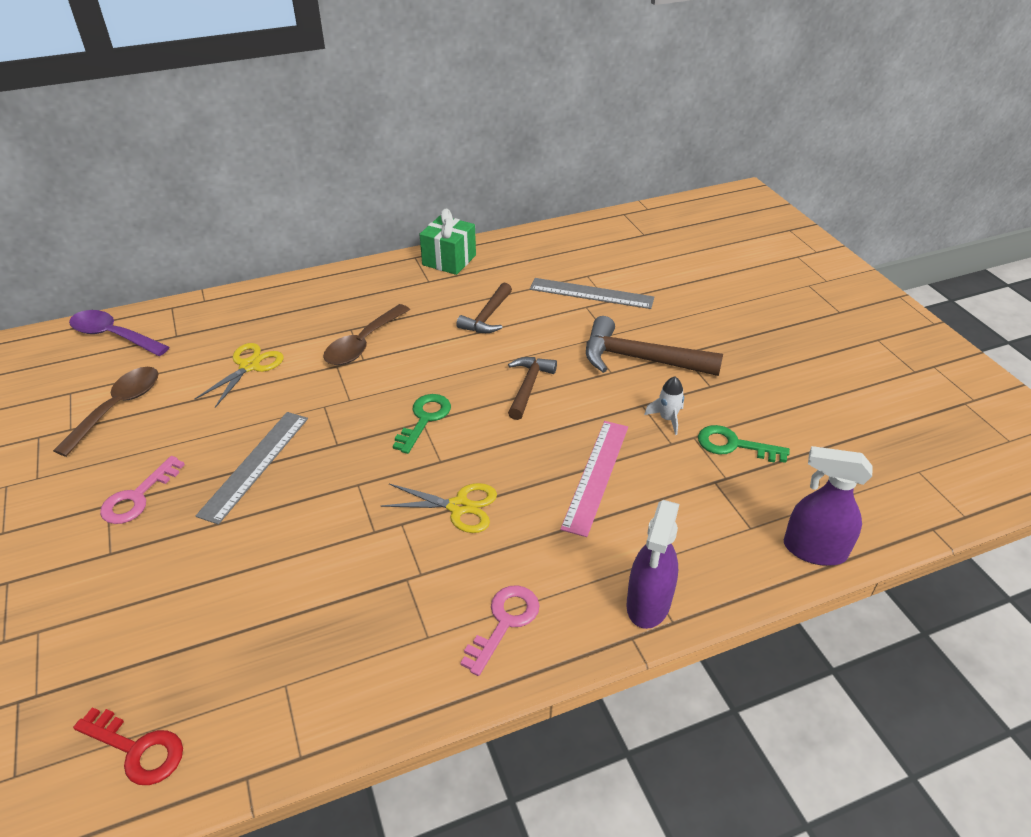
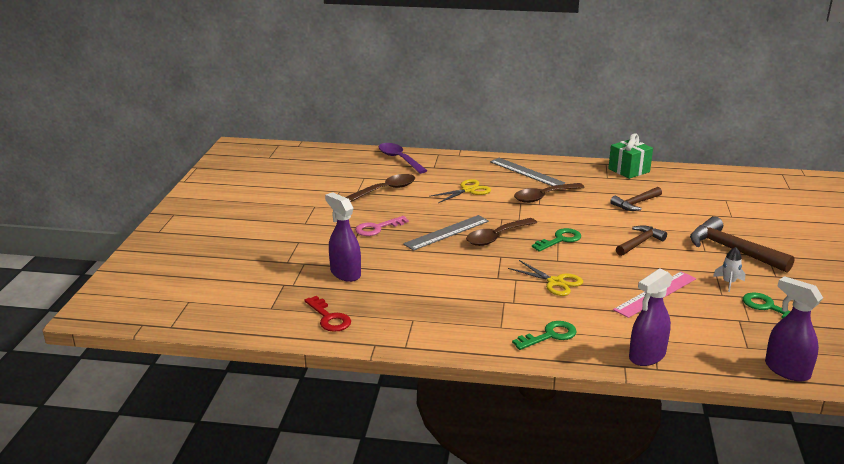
camera: 30 degrees right, 15 degrees down
pink key [460,585,539,676] -> green key [512,321,577,350]
grey ruler [530,278,654,309] -> grey ruler moved to [490,158,565,186]
none -> purple spray bottle [325,192,361,282]
none -> brown spoon [466,218,537,246]

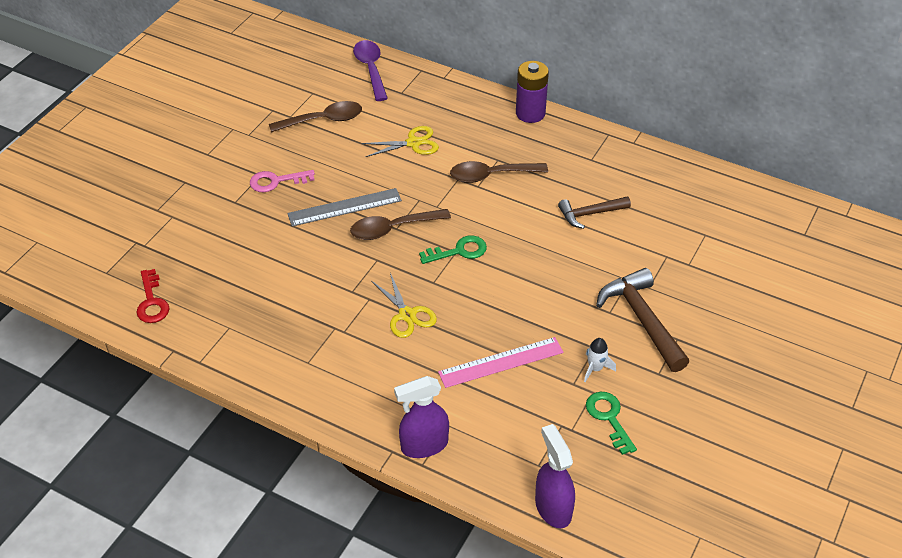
camera: 20 degrees right, 20 degrees up
purple spray bottle [325,192,361,282] -> none
grey ruler [490,158,565,186] -> none
green key [512,321,577,350] -> none
green gift [608,134,653,179] -> none
brown hammer [616,225,667,256] -> none
none -> purple battery [516,61,549,123]

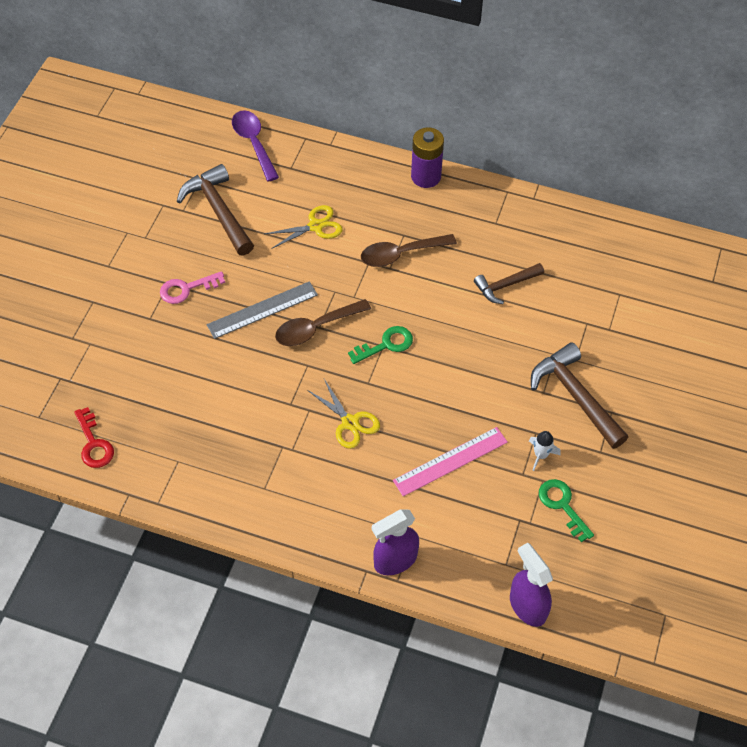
camera: 10 degrees left, 10 degrees up
brown spoon [269,101,362,133] -> brown hammer [177,164,254,256]

